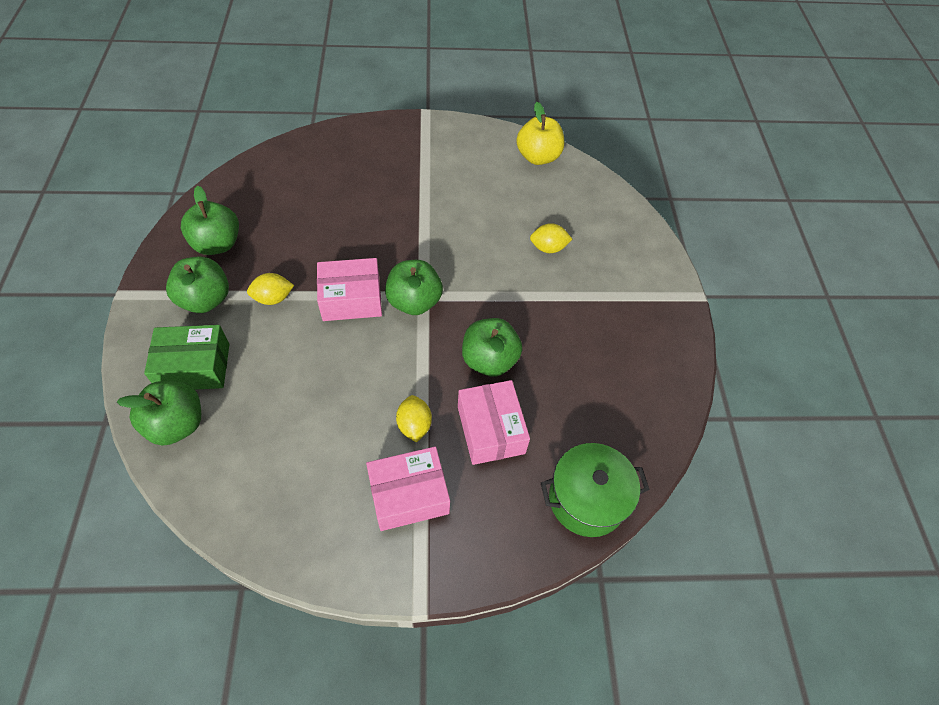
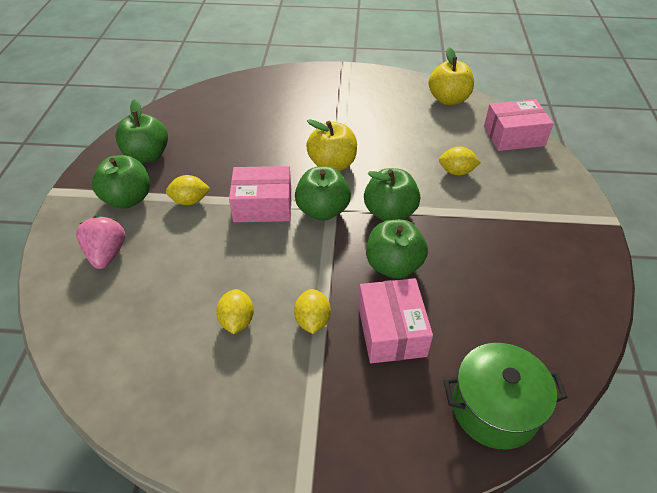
camera: 10 degrees right, 10 degrees down
green apple [117,381,201,445] -> green apple moved to [364,168,420,221]
green box [144,325,230,390] -> pink strawberry [76,216,125,269]
pink box [366,446,450,531] -> pink box moved to [484,99,554,151]
none -> yellow lemon [216,289,254,334]
none -> yellow apple [306,119,357,171]

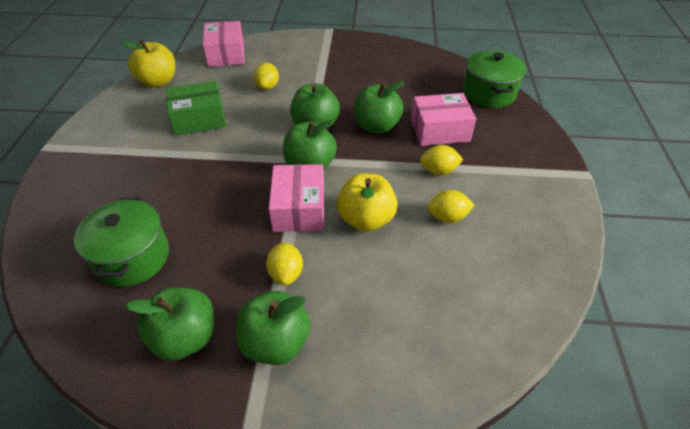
camera: 90 degrees left, 0 degrees up
pink strawberry [76,216,125,269] -> none
yellow apple [306,119,357,171] -> yellow apple moved to [337,173,398,232]
none -> green pot [74,197,169,287]
none -> green box [166,81,226,136]

